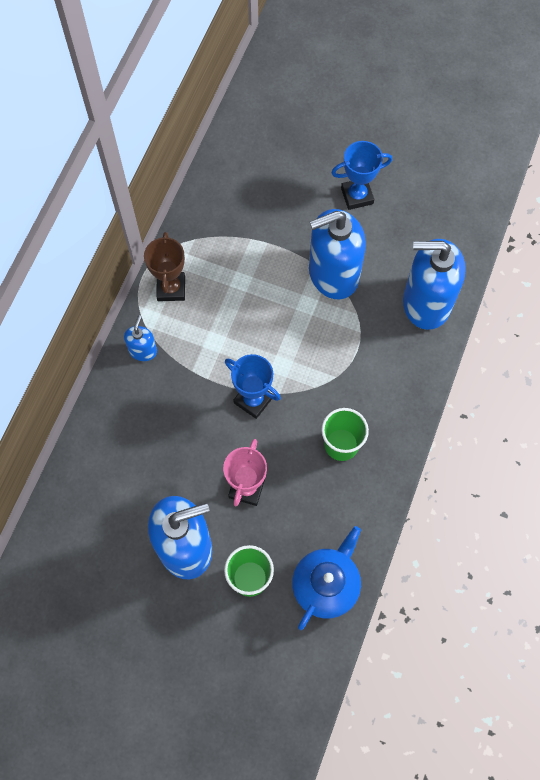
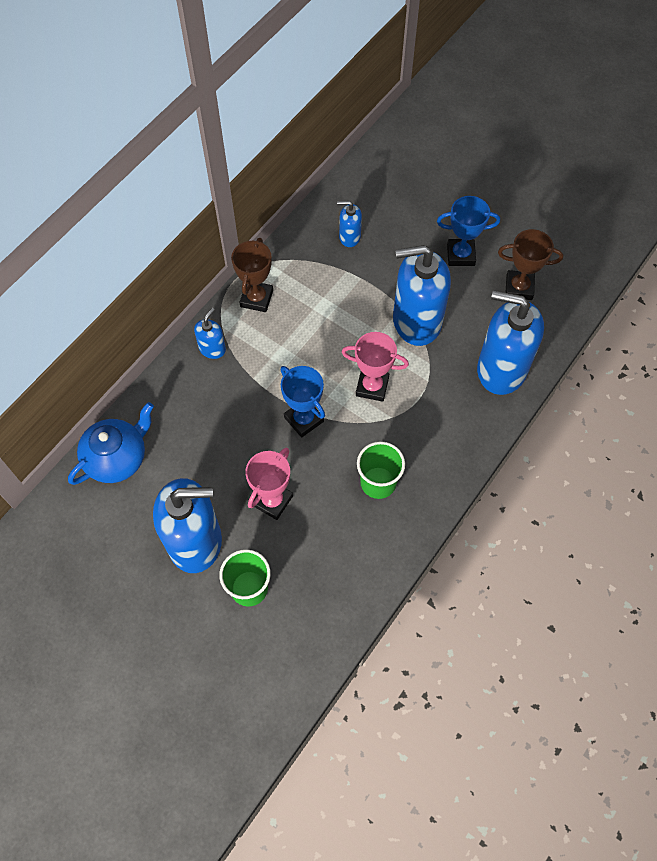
camera: 15 degrees right, 5 degrees down
blue teapot [292,526,361,630] -> blue teapot moved to [68,402,154,485]
none -> blue soap dispenser [337,201,362,247]
none -> pink trophy [342,332,409,402]
none -> brown trophy [498,229,563,300]

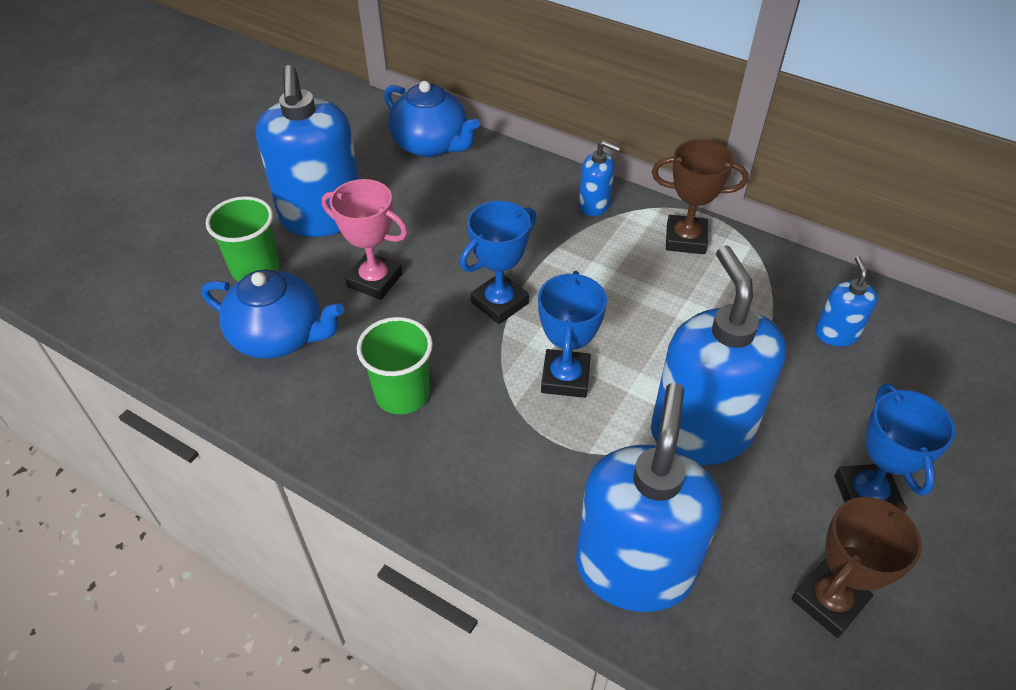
camera: 85 degrees right, 15 degrees down
pink trophy [342,332,409,402] -> blue trophy [538,271,607,398]
brown trophy [498,229,563,300] -> brown trophy turned 45 degrees clockwise [791,497,922,638]
none -> blue teapot [201,269,344,359]

